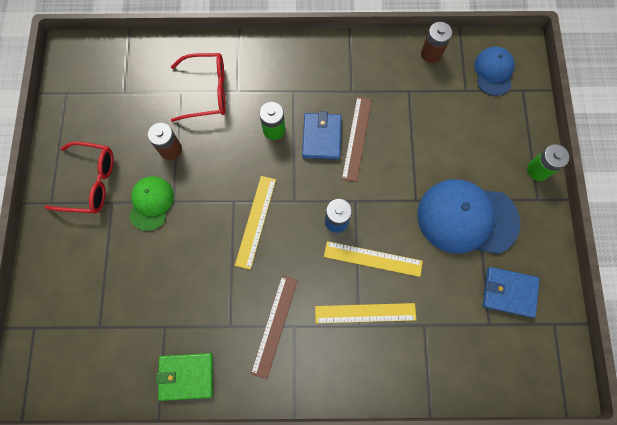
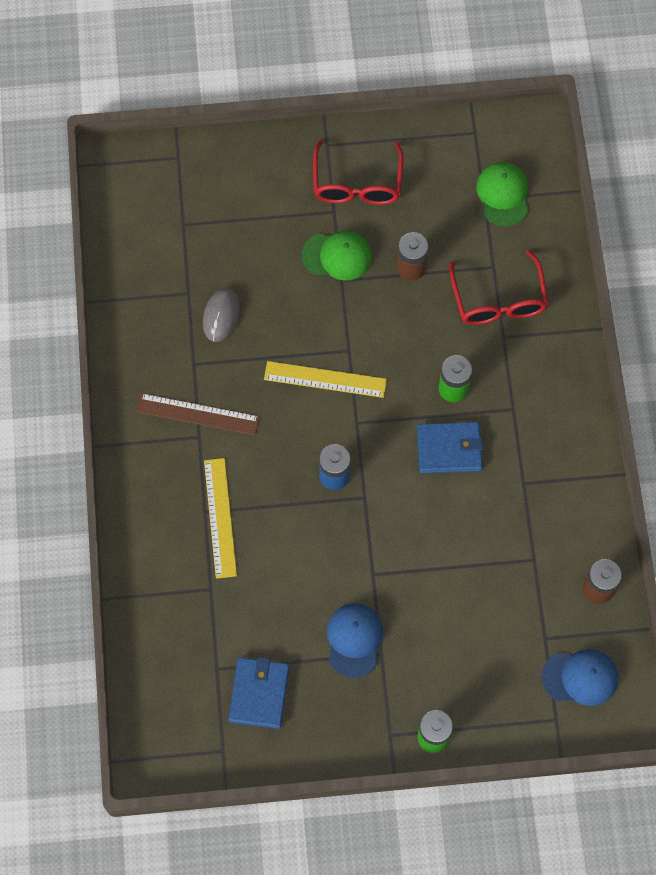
camera: 85 degrees right, 5 degrees down
green wallet [156,353,213,401] -> none
yellow ruler [324,241,423,277] -> none
brown ruler [342,96,372,182] -> none
blue cap [417,179,520,254] -> blue cap [327,603,383,678], size x0.56
none -> grey mouse [203,288,240,342]
none -> green cap [476,162,528,226]

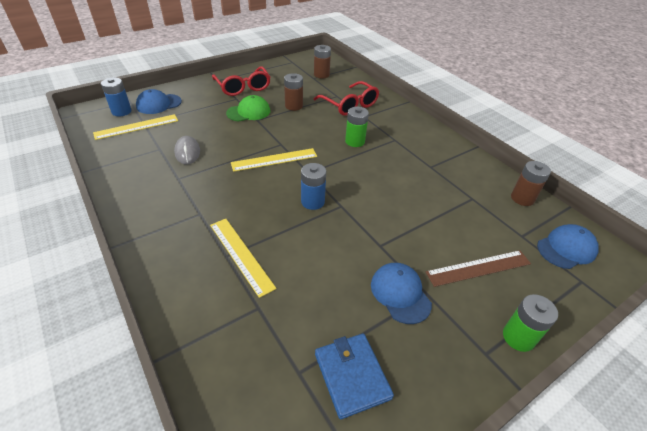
camera: 30 degrees left, 25 degrees down
brown ruler [136,393,260,435] -> brown ruler moved to [426,250,531,287]
blue wallet [417,422,483,473] -> none
green cap [476,162,528,226] -> brown battery [314,45,331,79]
none -> yellow ruler [93,114,178,140]
none -> blue battery [101,77,132,117]
none -> blue cap [136,89,182,114]

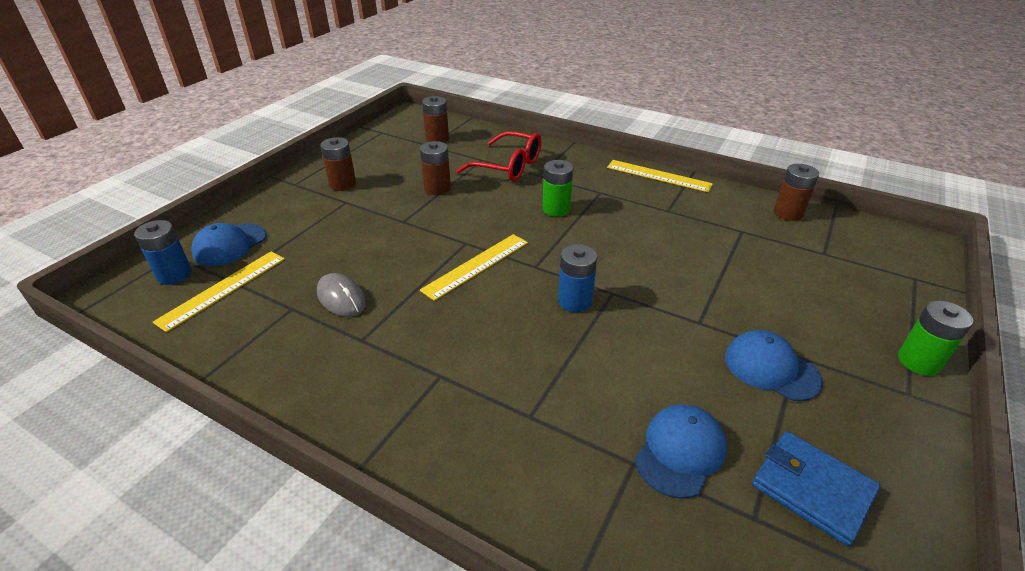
camera: 25 degrees left, 5 degrees down
yellow ruler [210,219,276,298] -> yellow ruler moved to [607,160,713,192]
red glasses [212,66,270,96] -> brown battery [320,137,356,191]
green cap [226,95,270,122] -> none
brown ruler [426,250,531,287] -> none
blue cap [537,224,599,269] -> blue cap moved to [635,404,727,499]

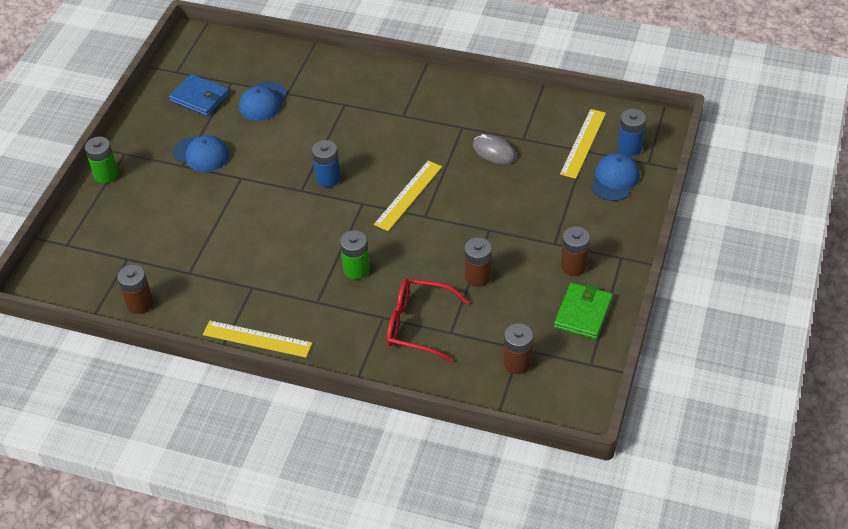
camera: 170 degrees right, 10 degrees up
none -> green wallet [554,283,613,339]

